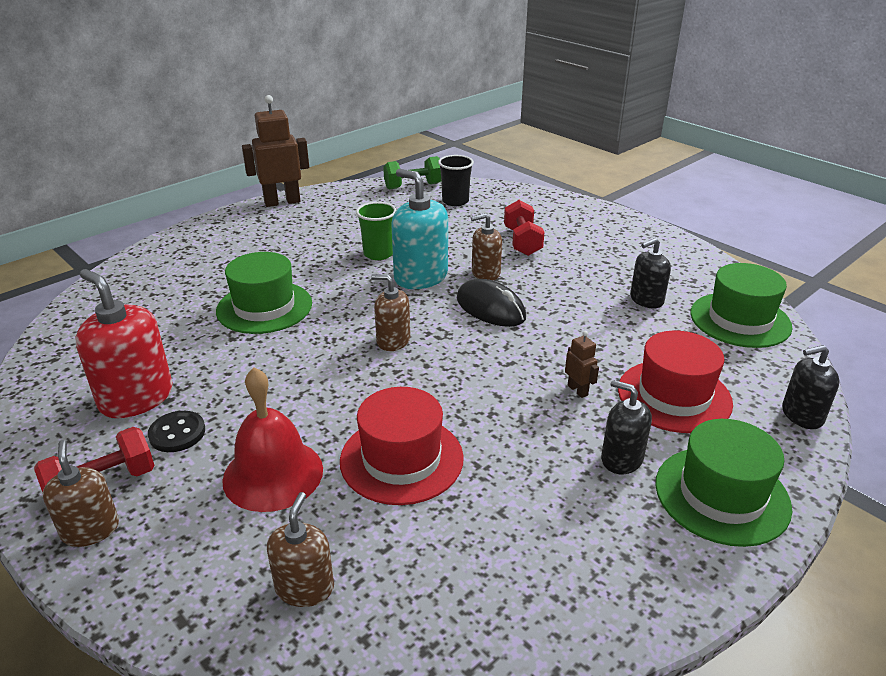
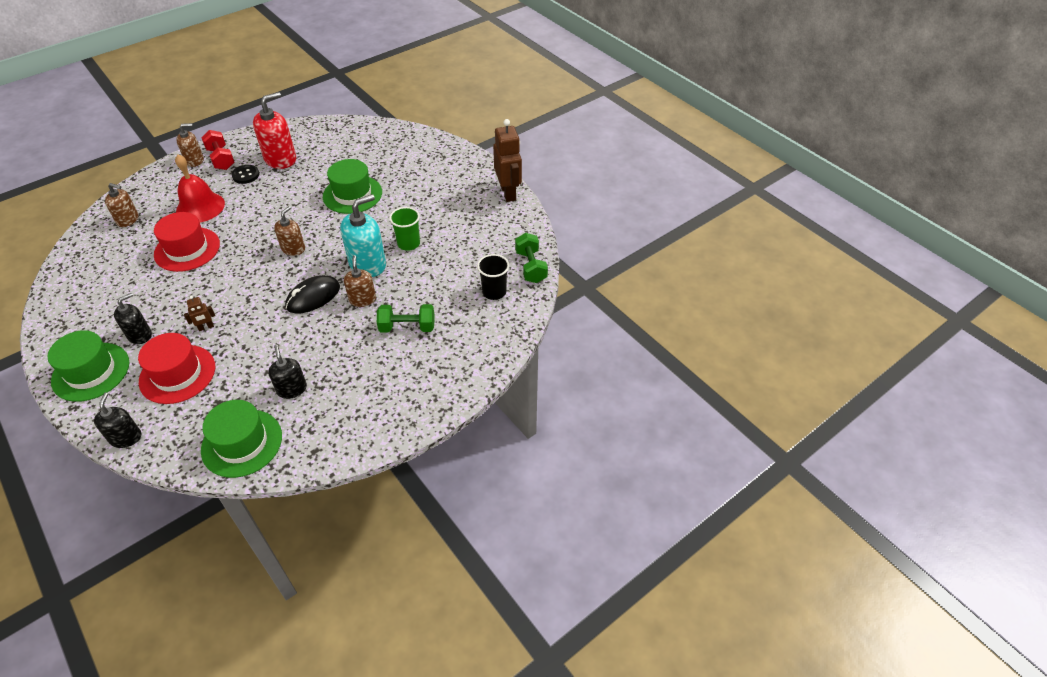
camera: 95 degrees right, 15 degrees up
red dumbbell [504,200,544,256] -> green dumbbell [377,304,434,332]

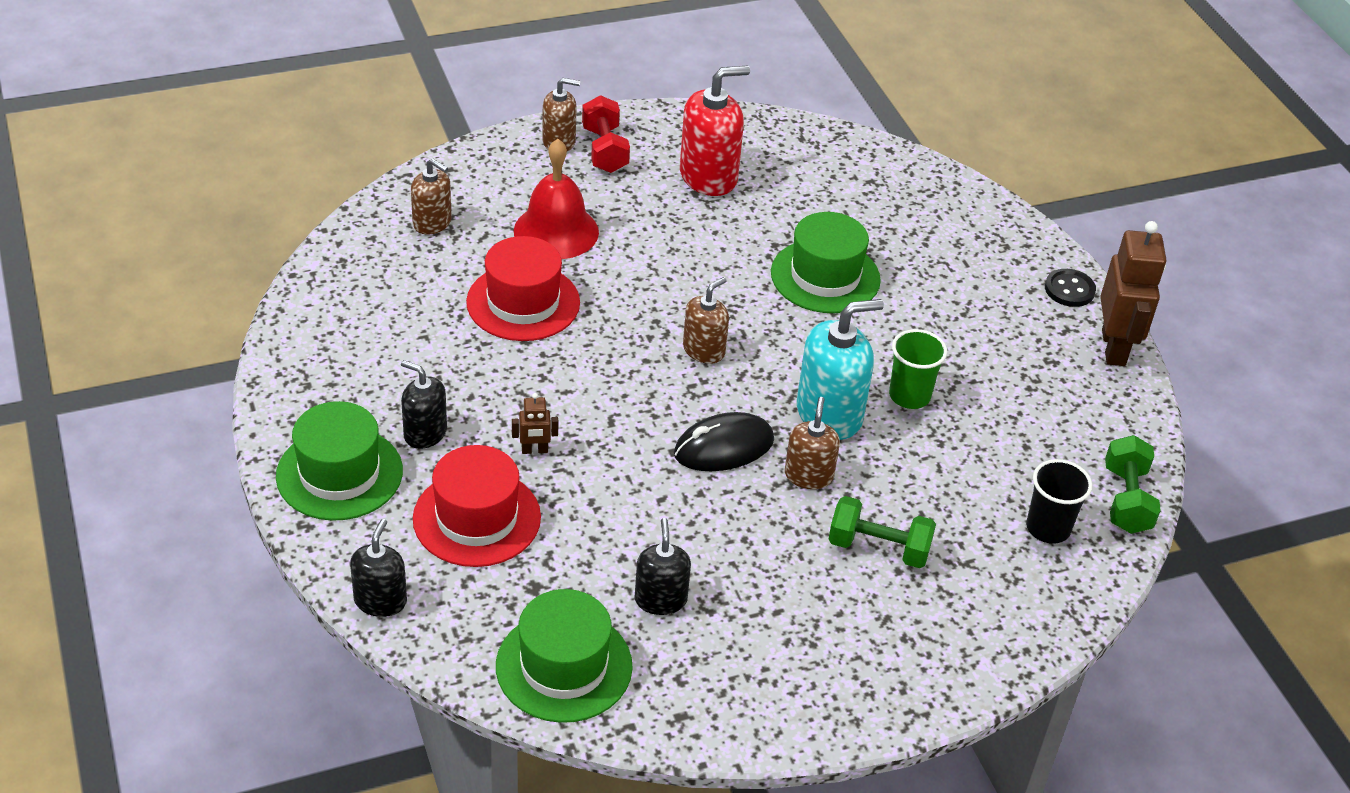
camera: 15 degrees right, 5 degrees down
black soap dispenser [114,293,152,344] -> black soap dispenser turned 120 degrees counterclockwise [401,360,447,449]
black button [232,165,260,184] -> black button moved to [1045,269,1096,307]

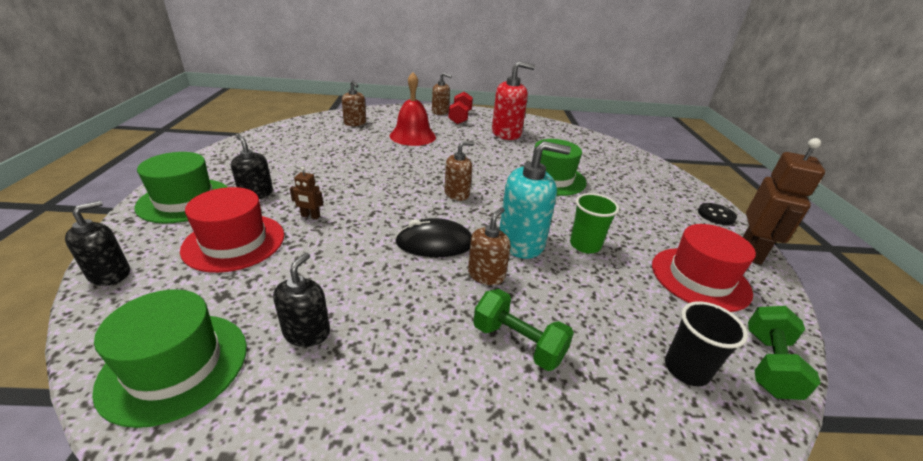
camera: 20 degrees right, 10 degrees down
red hat [466,236,580,341] -> red hat moved to [652,224,756,312]

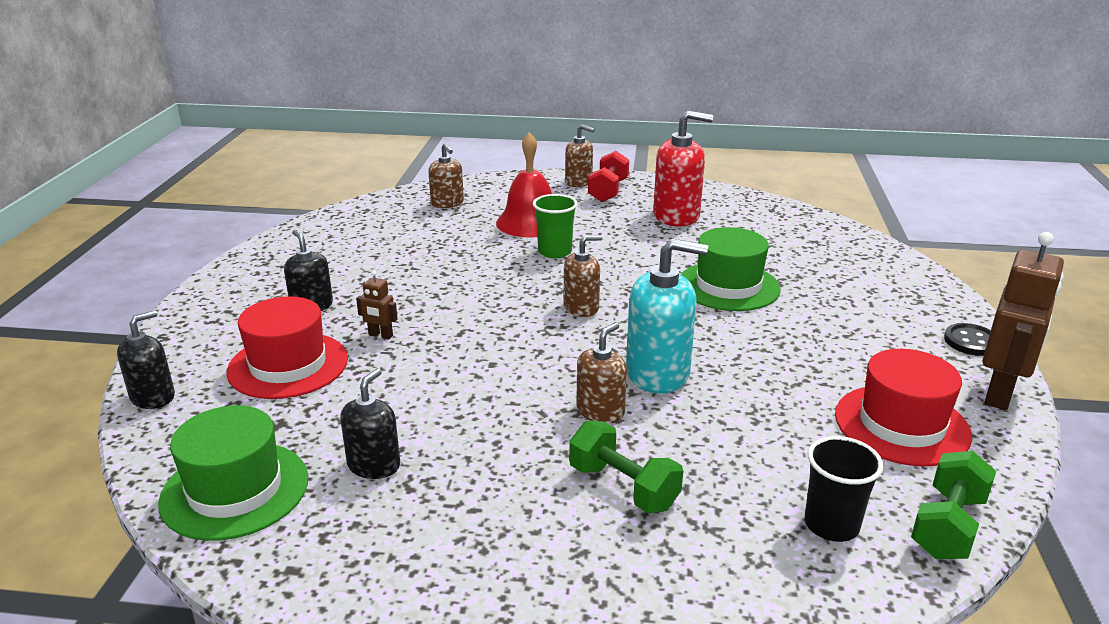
camera: 10 degrees right, 5 degrees down
green hat [135,152,227,224] -> none
black mouse [395,218,472,257] -> none
green cup [570,193,619,253] -> green cup moved to [533,194,578,258]

